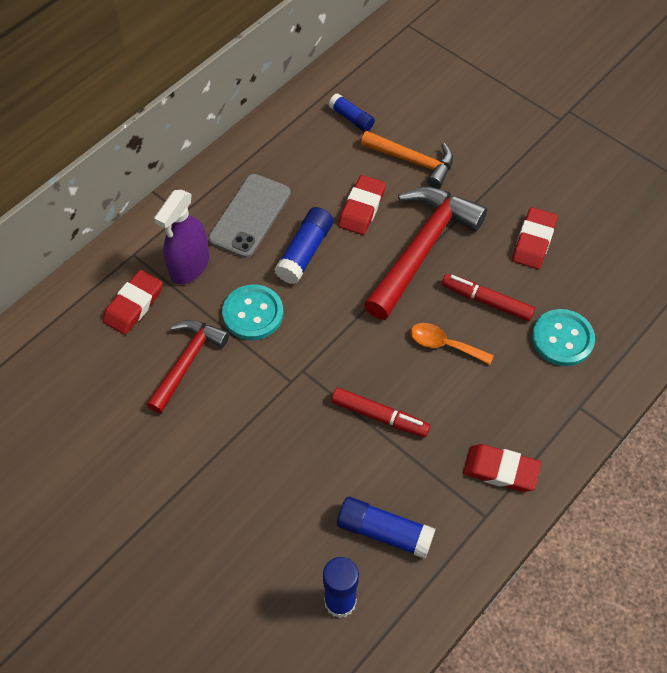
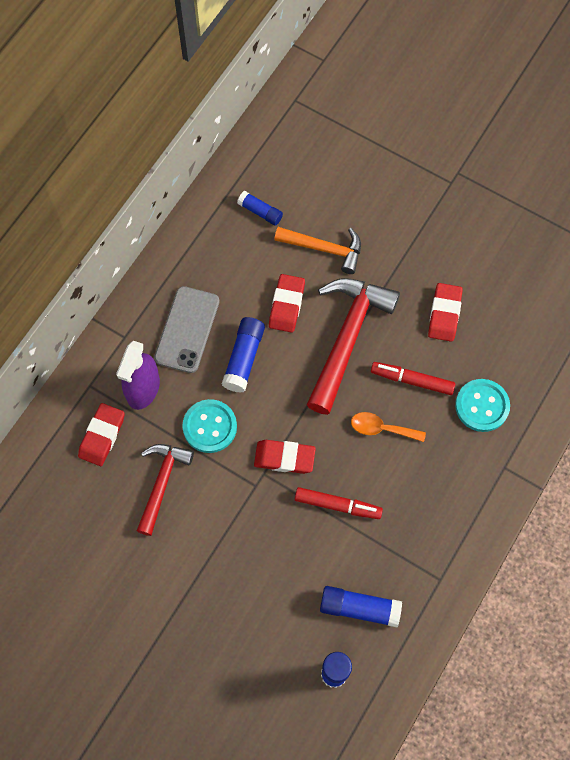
camera: 10 degrees left, 10 degrees up
red eraser [463,444,541,492] -> red eraser moved to [254,440,316,474]

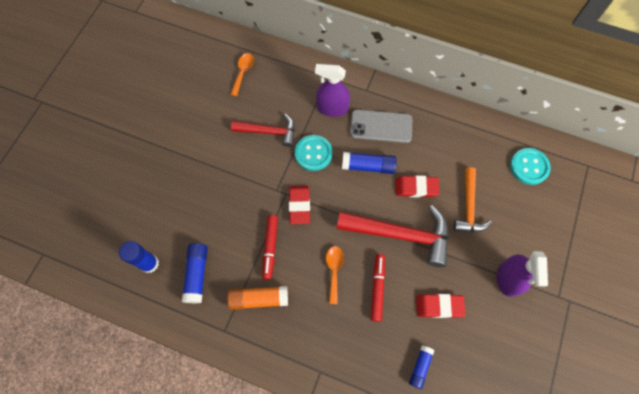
camera: 80 degrees right, 0 degrees up
red eraser [78,403,125,466] -> none
blue glue stick [237,191,283,226] -> blue glue stick moved to [409,345,434,389]
turquoise button [455,379,510,432] -> turquoise button moved to [510,148,551,185]
none -> orange glue stick [227,286,288,310]
none -> orange spoon [230,53,254,96]
none -> purple spray bottle [497,251,548,297]

